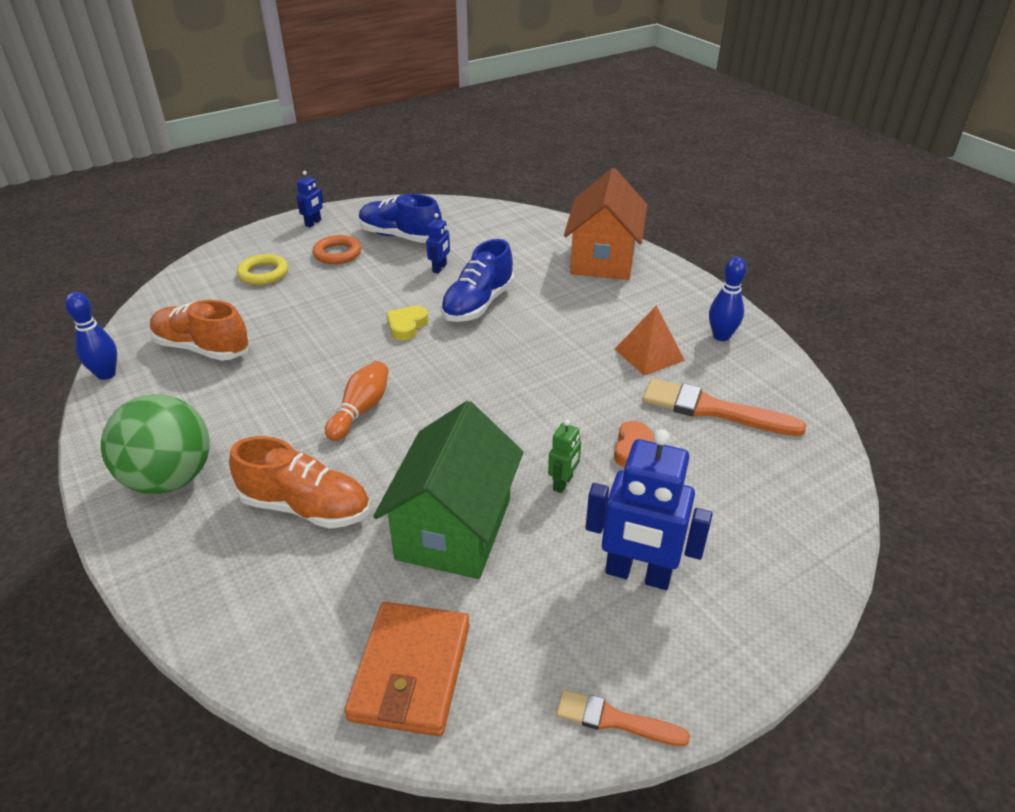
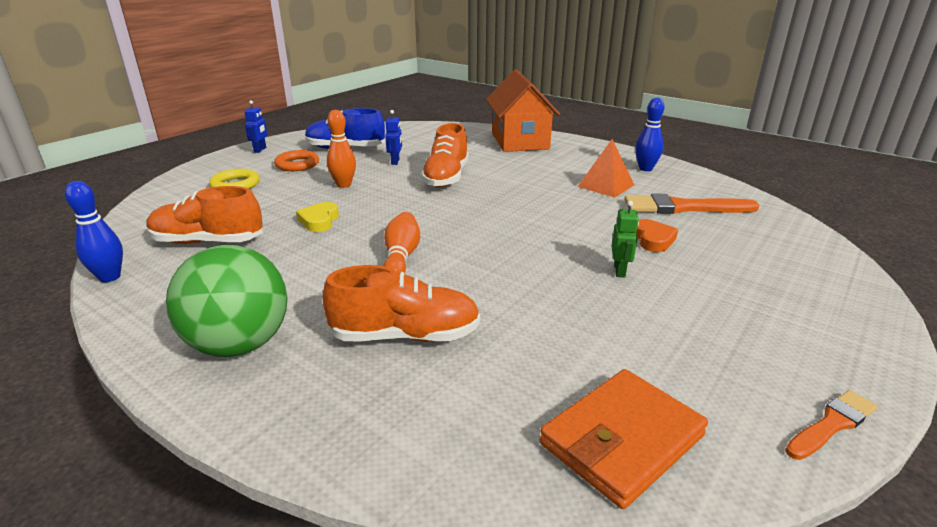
camera: 20 degrees left, 10 degrees down
orange wallet [344,602,470,736] -> orange wallet turned 60 degrees clockwise [540,369,708,509]
green house [373,401,523,579] -> none
yellow heart [386,306,428,340] -> yellow heart moved to [296,202,339,232]
blue shoe [440,239,514,322] -> orange shoe [421,123,468,188]
orange brush [556,689,690,746] -> orange brush turned 150 degrees clockwise [785,390,878,460]
blue robot [586,429,712,590] -> none
none -> orange bowling pin [327,110,356,188]

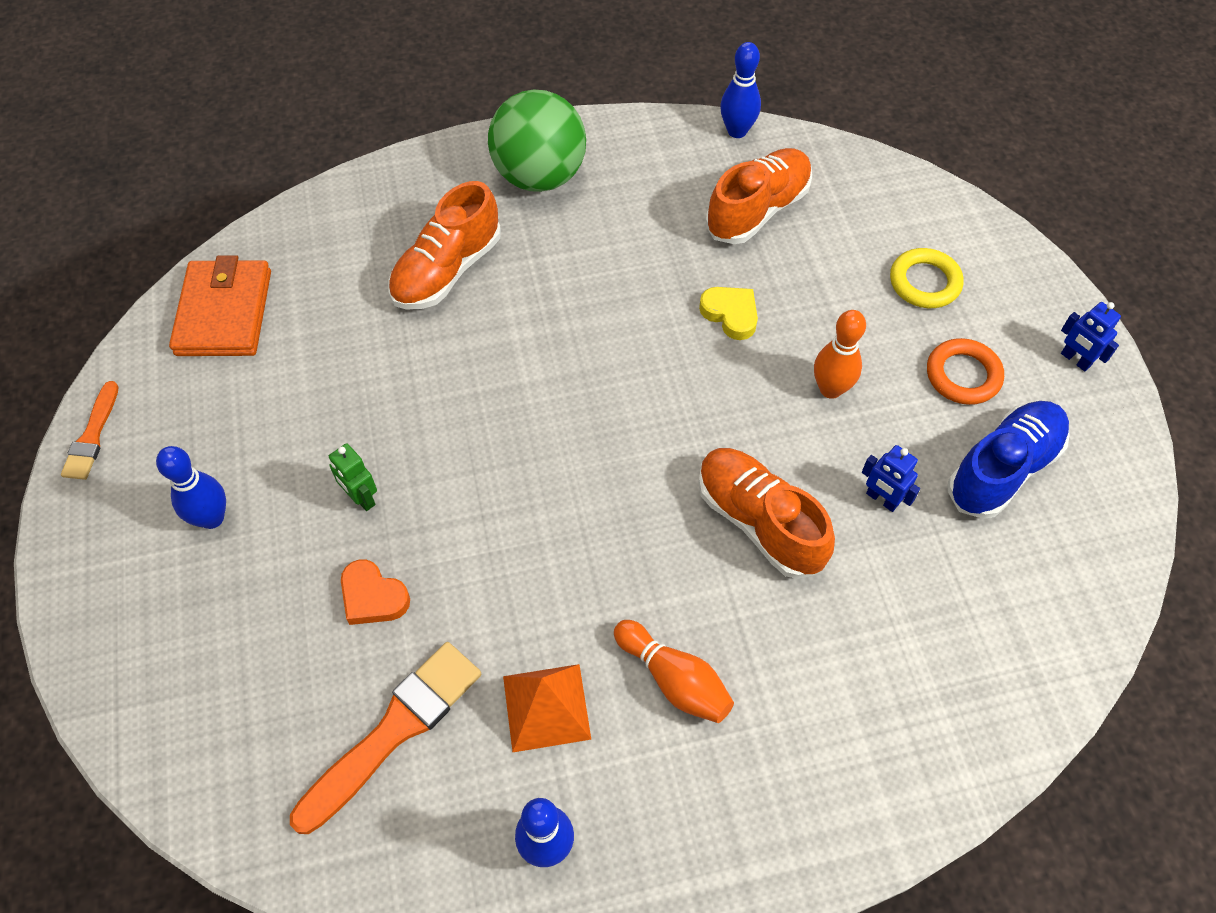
camera: 130 degrees right, 30 degrees up
orange bowling pin [383,212,420,274] -> orange bowling pin moved to [614,620,734,723]
orange house [486,69,560,152] -> none
none -> blue bowling pin [156,446,226,529]

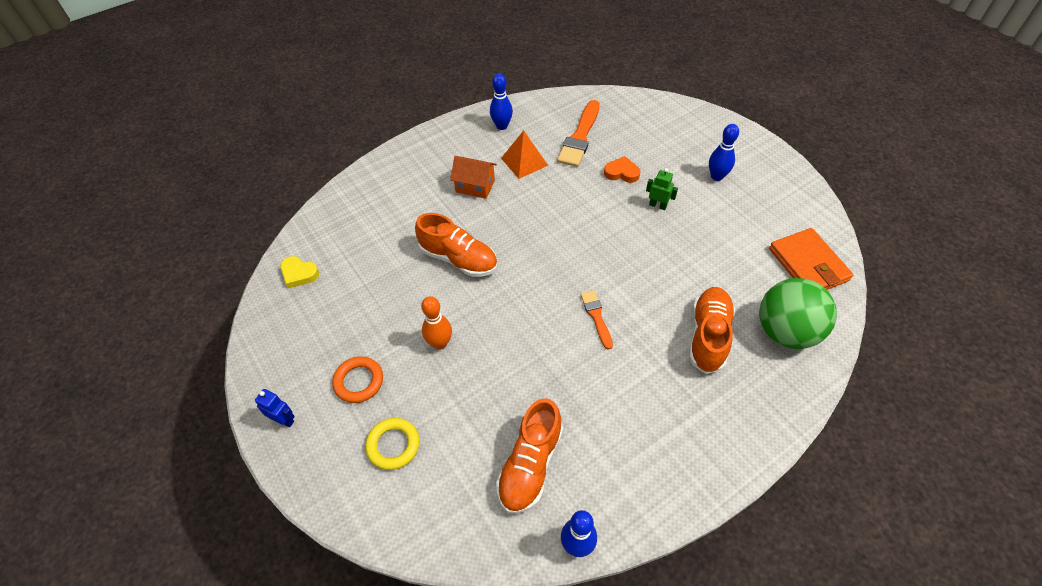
camera: 160 degrees right, 5 degrees down
orange brush [61,381,119,480] -> orange brush moved to [580,290,613,350]
green ball [488,89,586,192] -> green ball moved to [759,278,837,349]
orange bowling pin [614,620,734,723] -> orange house [450,156,497,199]
yellow heart [699,287,758,340] -> yellow heart moved to [280,256,319,288]
blue robot [862,445,920,512] -> none
blue shoe [948,401,1070,519] -> none

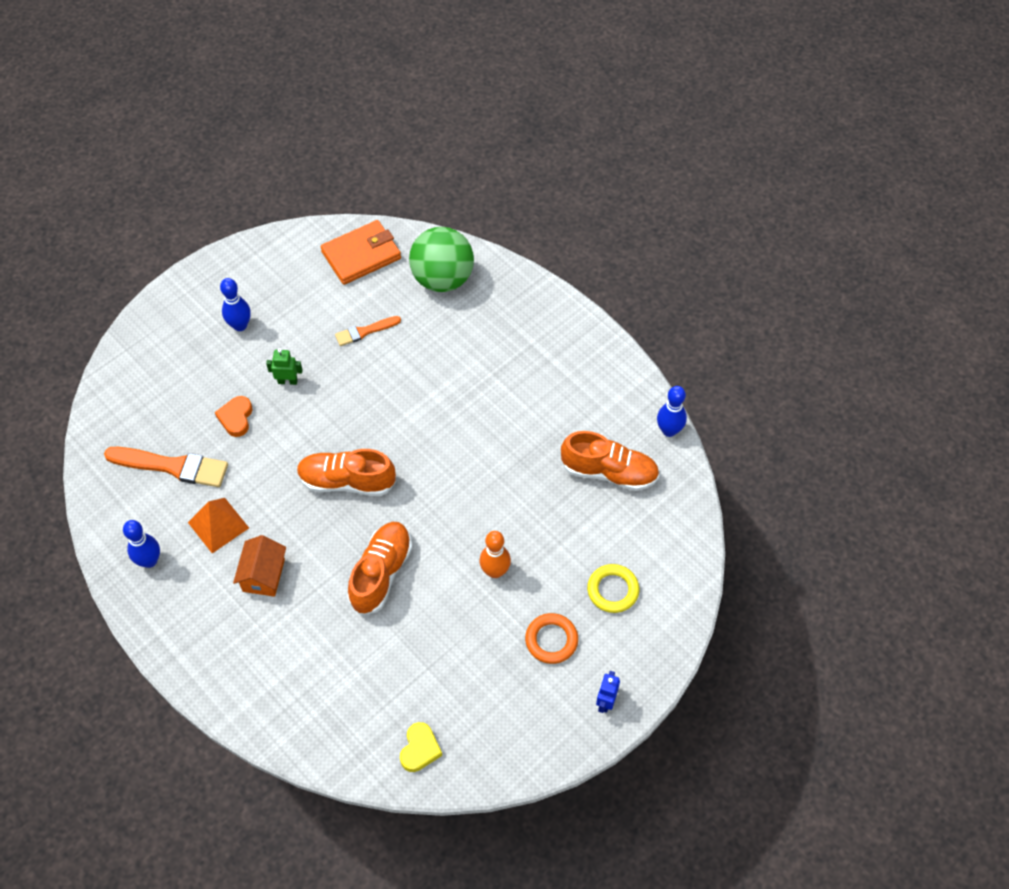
camera: 100 degrees left, 5 degrees up
orange brush [580,290,613,350] -> orange brush moved to [335,316,401,346]
green robot [646,168,678,210] -> green robot turned 75 degrees clockwise [266,349,302,385]
orange shoe [689,287,735,374] -> orange shoe moved to [297,449,396,496]

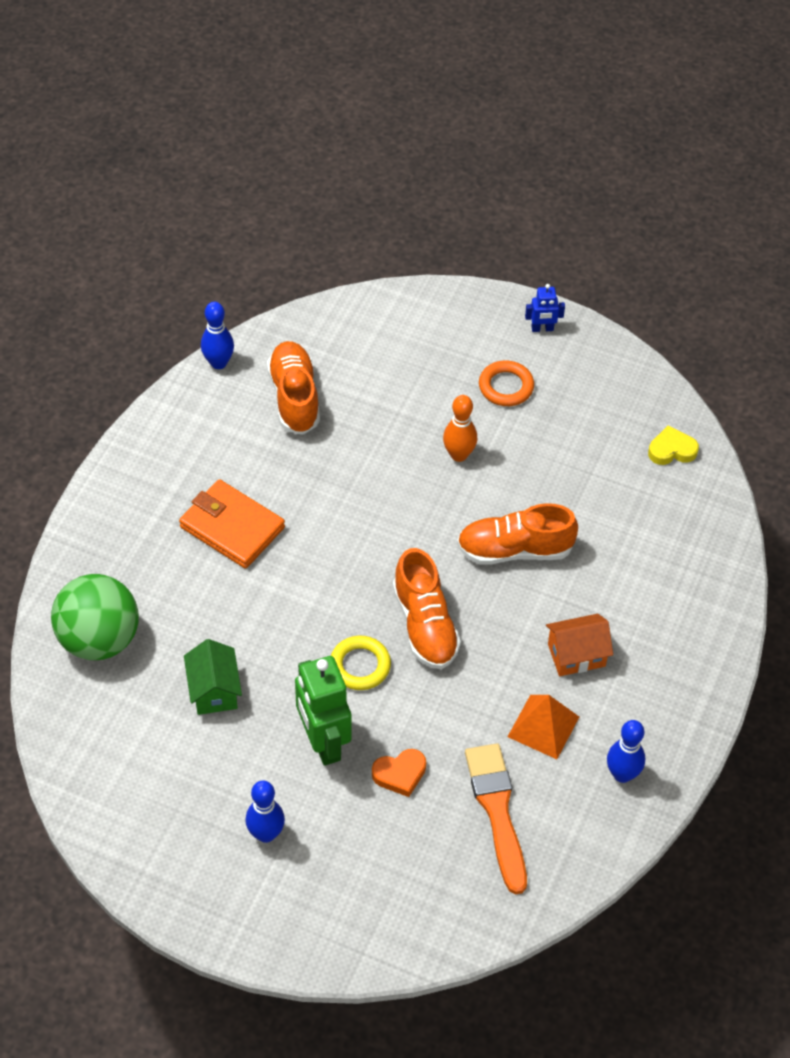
camera: 115 degrees left, 5 degrees down
green robot [266,349,302,385] -> green robot [295,656,352,766], size x2.05
orange wallet [321,220,401,285] -> orange wallet moved to [179,479,285,569]
orange brush [335,316,401,346] -> green house [184,639,242,715]
yellow ring [587,564,639,613] -> yellow ring moved to [331,636,391,690]

